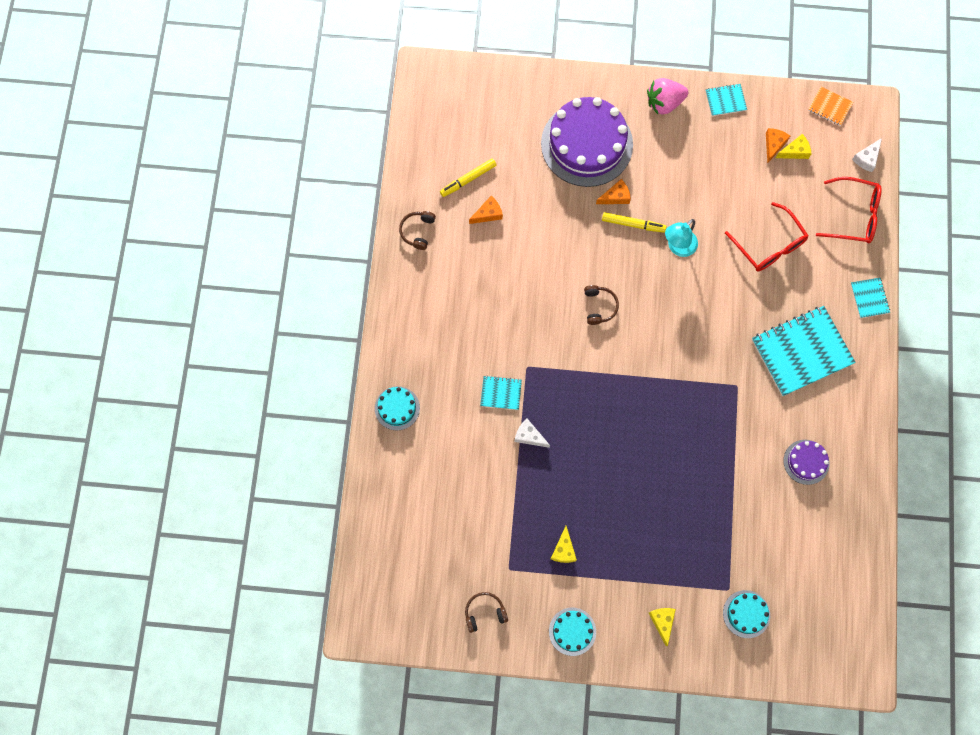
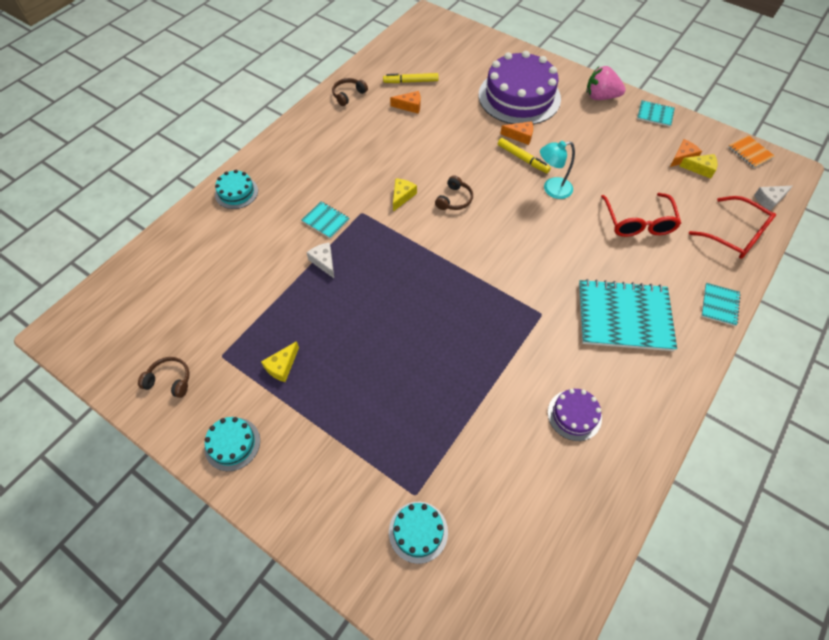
camera: 30 degrees right, 15 degrees down
yellow cheese [649,608,676,646] -> yellow cheese moved to [393,178,417,212]

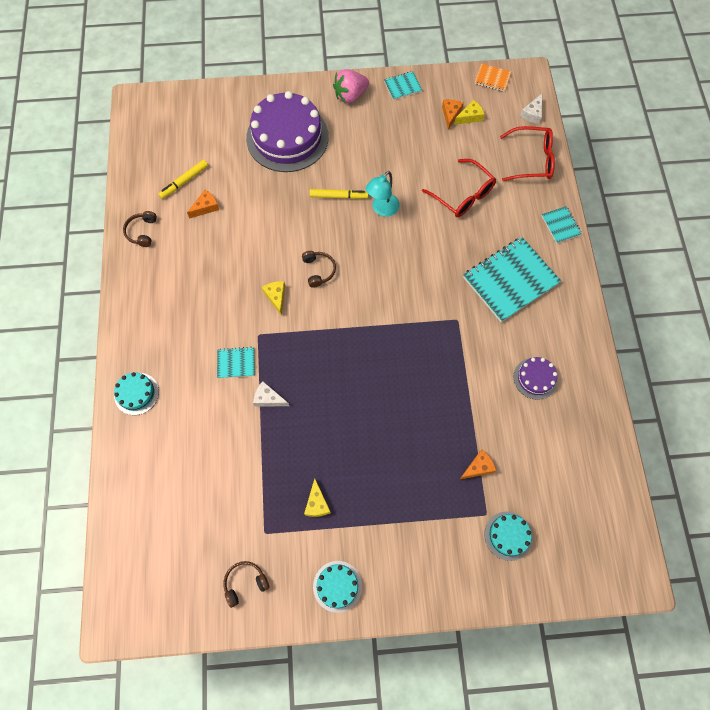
camera: 40 degrees left, 10 degrees up
orange cheese [501,121,533,145] -> orange cheese moved to [459,449,497,480]

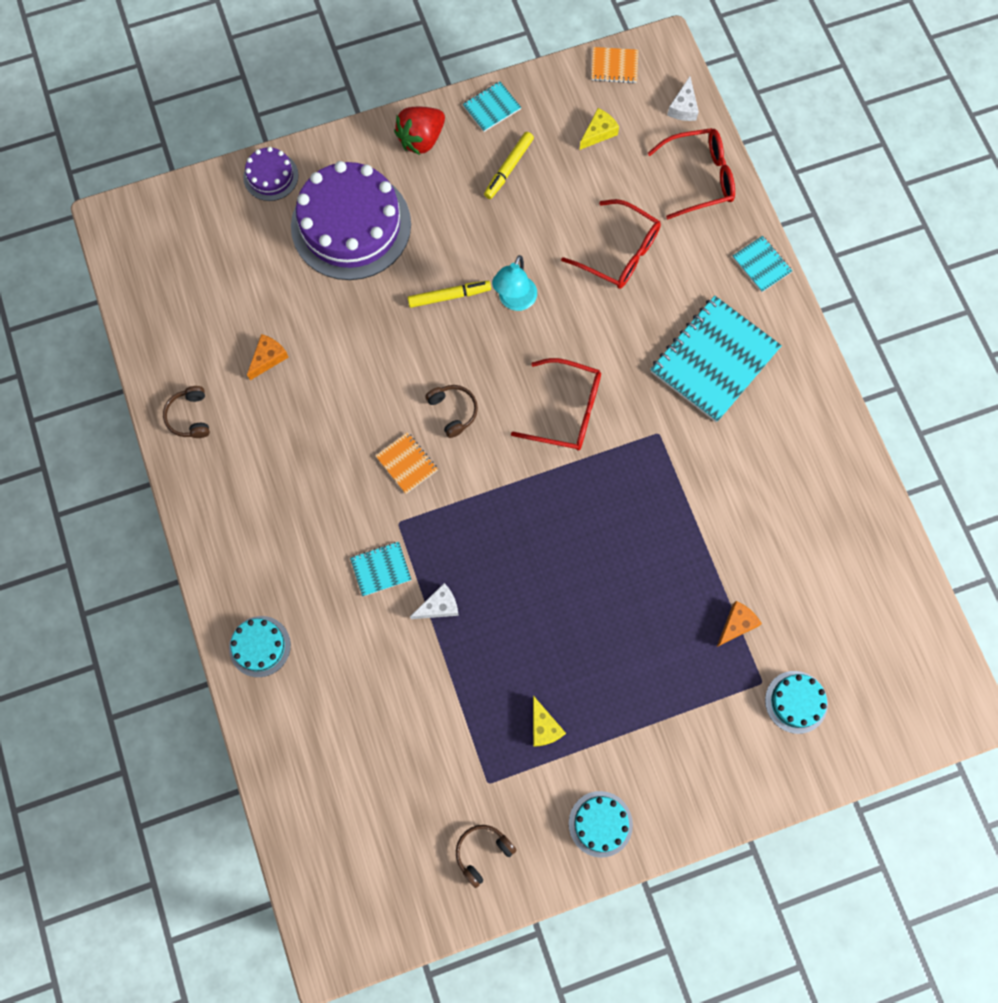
camera: 15 degrees left, 5 degrees up
yellow marker [158,160,208,199] -> yellow marker moved to [484,132,534,199]
white cheese [253,381,289,407] -> white cheese turned 150 degrees clockwise [410,583,459,619]
yellow cheese [262,281,285,316] -> orange notebook [375,432,438,494]
pink strawberry [333,69,369,103] -> red strawberry [394,107,445,155]
orange cheese [442,99,464,130] -> none
purple cake [514,357,558,400] -> purple cake moved to [243,147,299,201]
none -> red glasses [511,358,601,450]

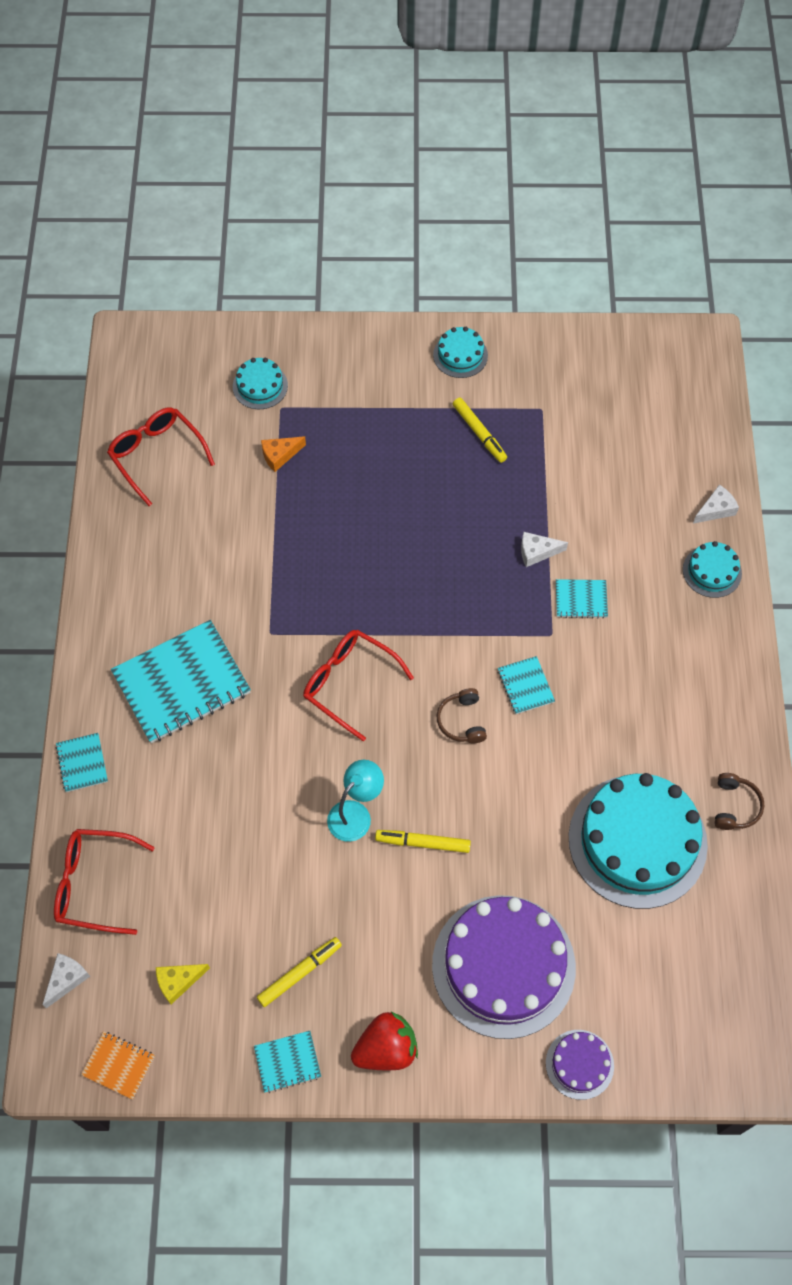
camera: 160 degrees left, 10 degrees down
orange cheese [247,334,289,380] -> turquoise cake [569,773,708,909]
orange notebook [375,432,438,494] -> turquoise notebook [498,656,555,714]
brown headphones [456,825,517,888] -> none
yellow cheese [533,696,566,747] -> yellow marker [453,398,507,463]
red glasses [561,199,661,289] -> red glasses moved to [107,407,215,506]
none -> white cheese [693,485,739,524]

